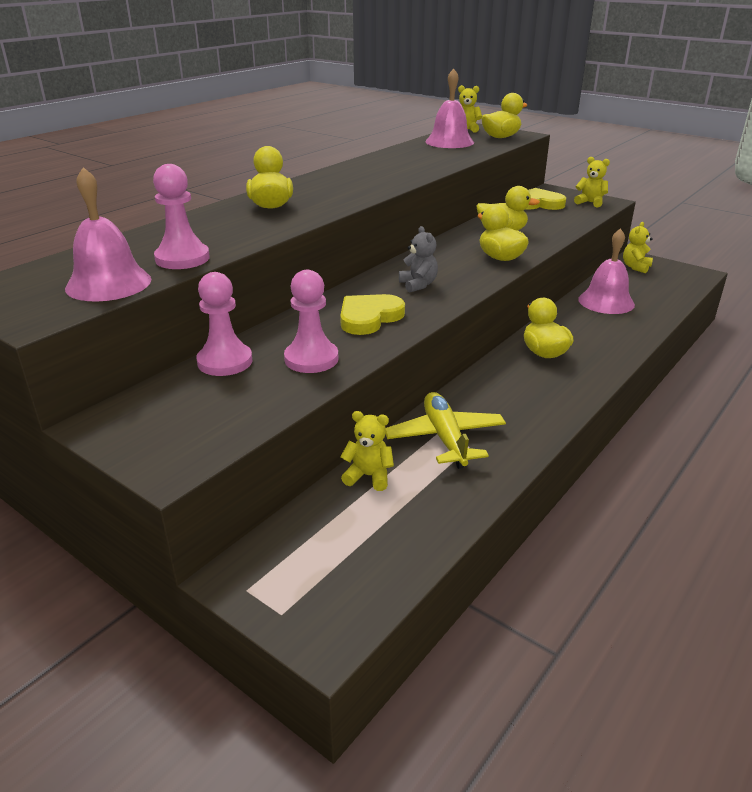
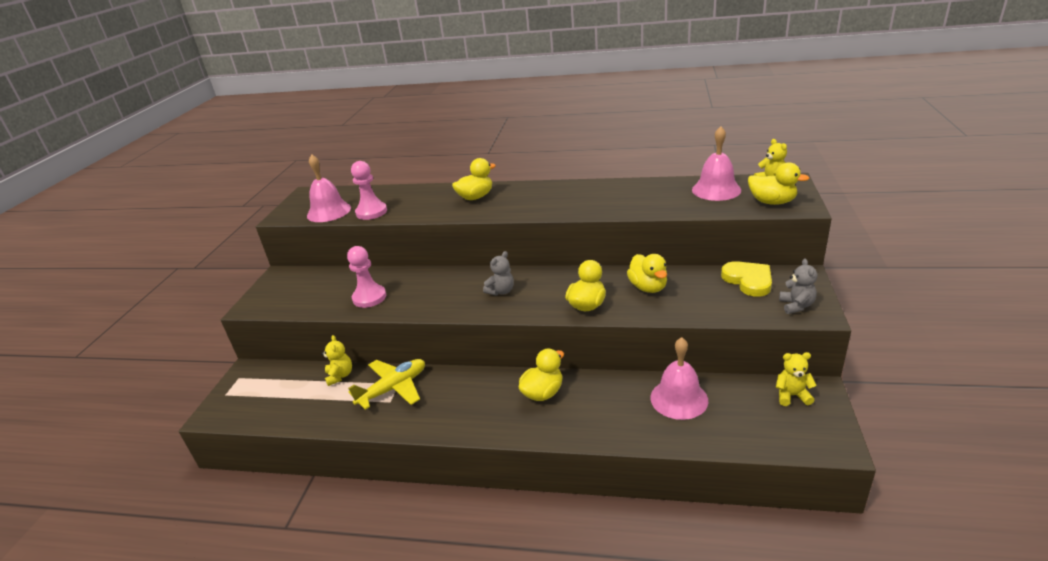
camera: 65 degrees right, 0 degrees up
pink pawn [196,272,252,376] -> none
yellow heart [340,294,405,335] -> none
yellow teddy bear [574,157,610,208] -> grey teddy bear [779,259,817,314]

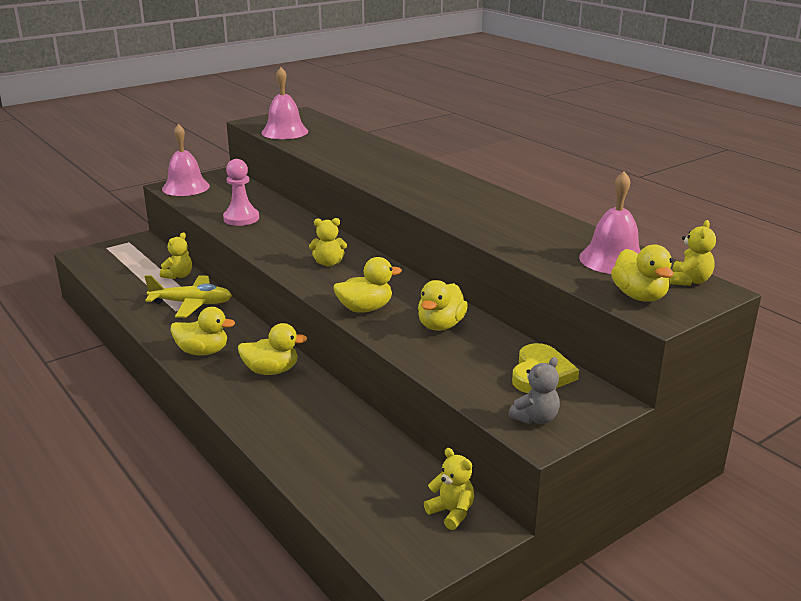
camera: 40 degrees right, 5 degrees down
pink pawn [351,161,387,220] -> none
yellow duck [452,158,496,200] -> yellow duck moved to [170,307,235,356]
grey teddy bear [483,251,514,296] -> yellow teddy bear [309,218,347,266]
pink bell [650,337,708,420] -> pink bell moved to [162,124,210,196]

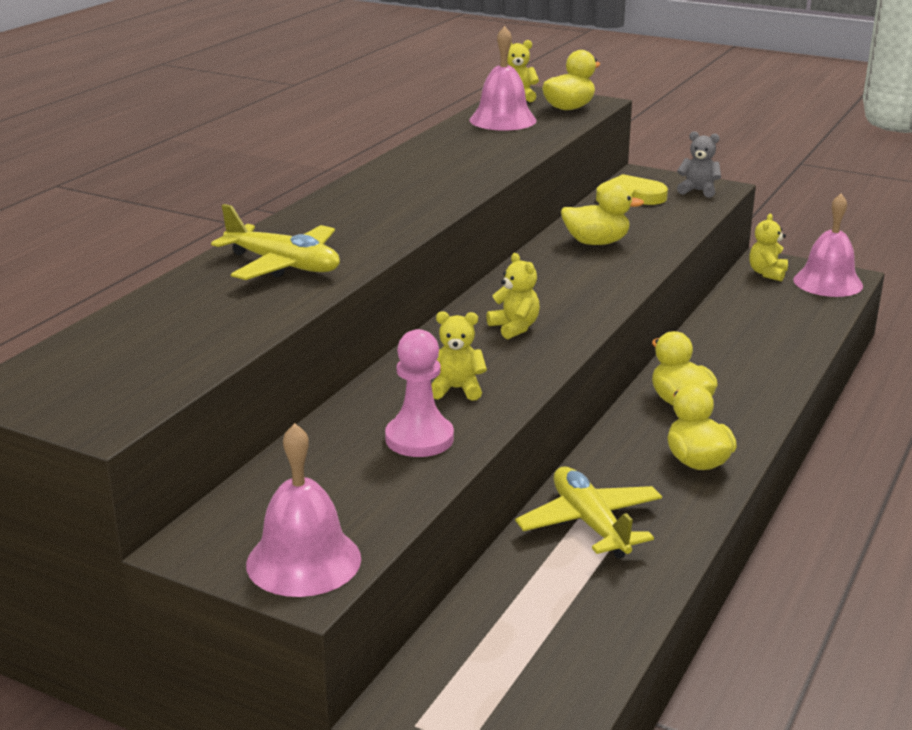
camera: 115 degrees left, 0 degrees up
yellow teddy bear [160,232,192,279] -> yellow teddy bear moved to [431,311,487,401]
pink bell [261,67,308,139] -> pink bell moved to [793,194,863,297]
yellow duck [333,257,402,313] -> none
none -> yellow plane [211,204,340,280]

